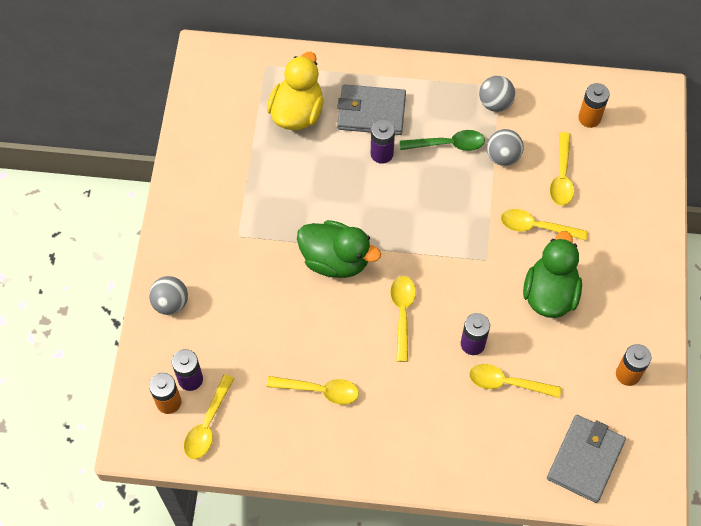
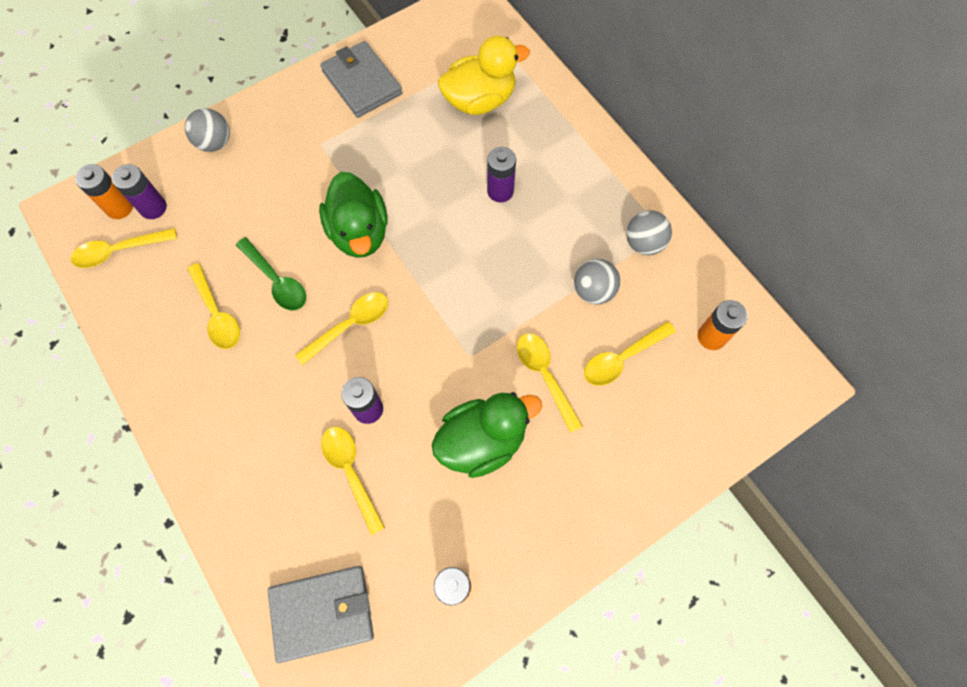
camera: 50 degrees right, 5 degrees up
grey wallet [337,84,406,135] -> grey wallet moved to [320,41,402,118]
green spoon [400,130,485,151] -> green spoon moved to [236,237,306,311]

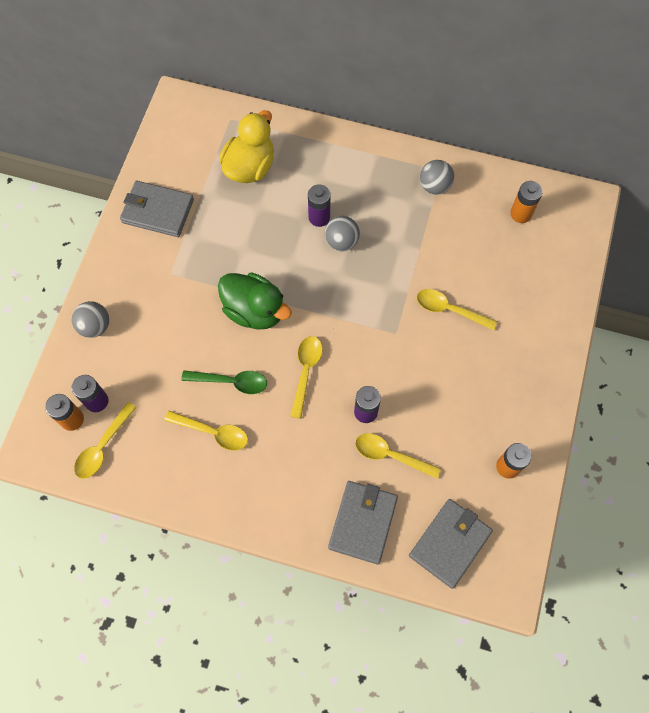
camera: 40 degrees left, 0 degrees up
green duck [432,392,542,478] -> none
grey ball [574,259,620,305] -> grey ball moved to [325,216,360,251]
yellow spoon [584,321,676,386] -> none
none -> grey wallet [328,481,398,564]

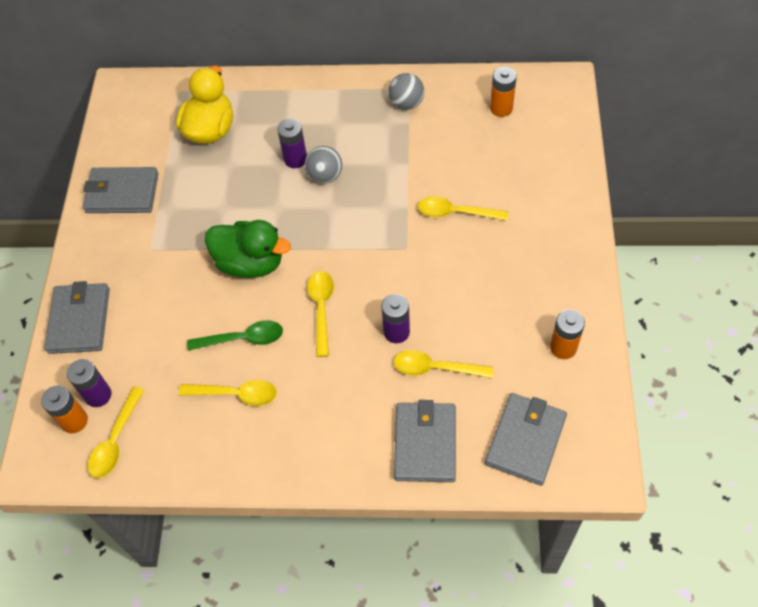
camera: 10 degrees left, 10 degrees down
grey ball [72,301,109,338] -> grey wallet [44,281,110,354]

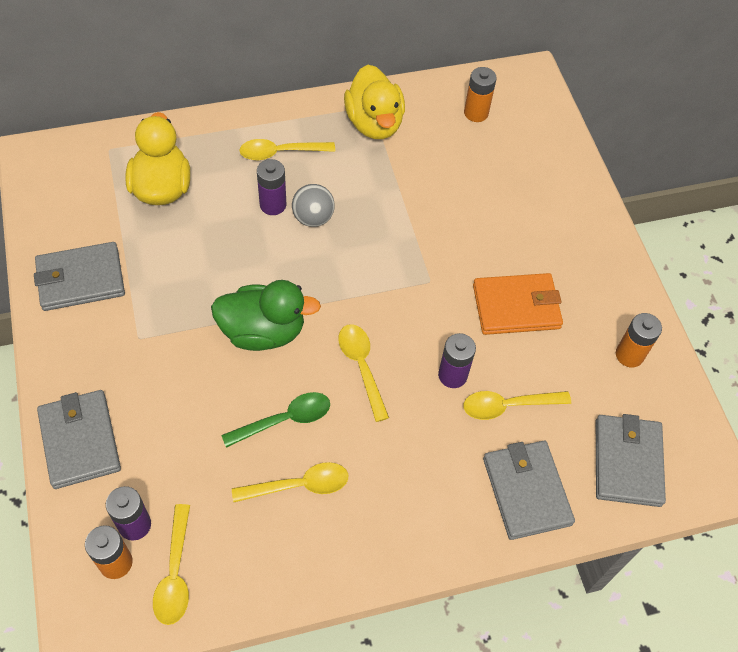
camera: 25 degrees left, 0 degrees up
grey ball [389,73,424,110] -> yellow duck [344,65,405,139]
yellow spoon [418,196,508,221] -> yellow spoon moved to [239,139,335,160]
none -> orange wallet [473,273,563,335]

